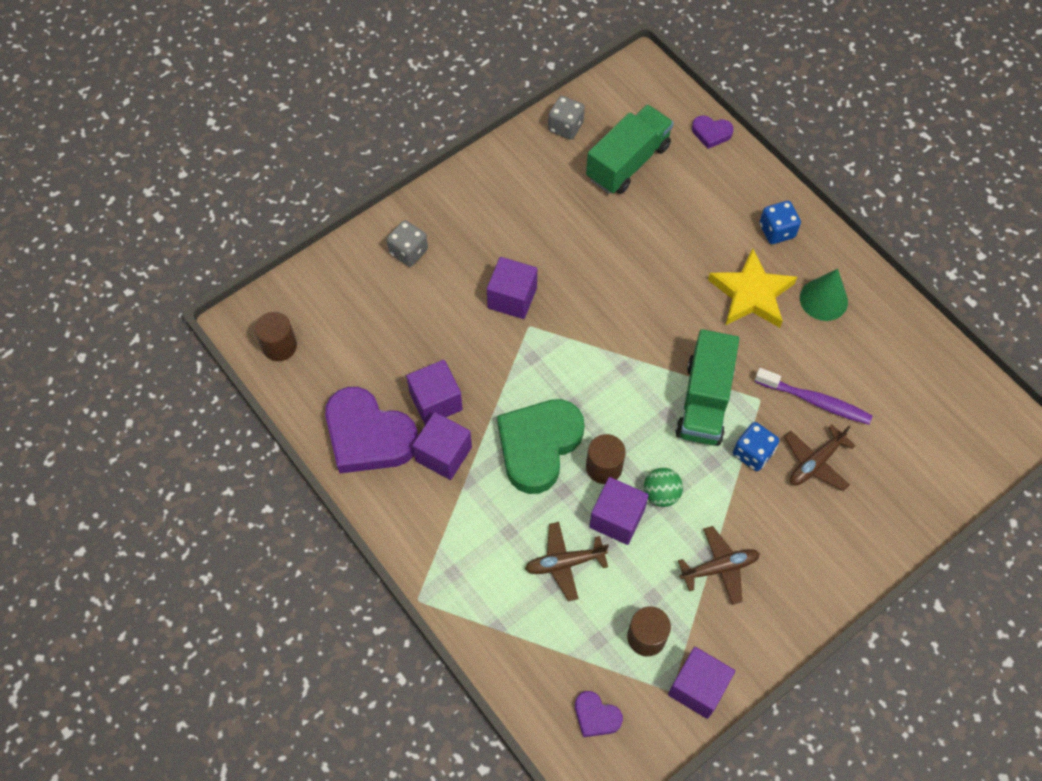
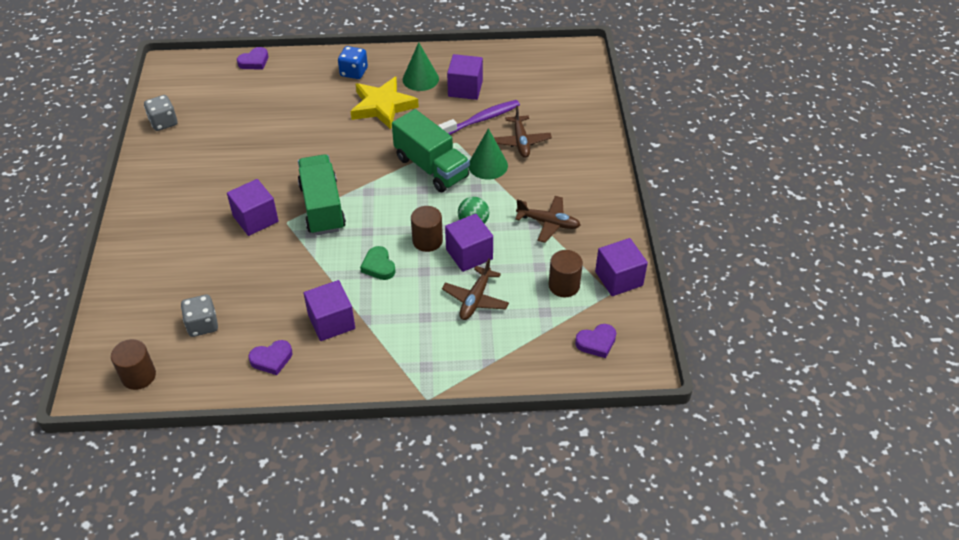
camera: 55 degrees left, 15 degrees down
purple heart [325,387,418,473] -> purple heart [249,340,292,375], size x0.46
grey dice [387,220,428,267] -> grey dice moved to [181,295,218,337]
purple cube [406,360,463,425] -> purple cube moved to [447,54,483,100]
green heart [497,399,584,494] -> green heart [360,246,396,280], size x0.46
green truck [586,105,674,194] -> green truck moved to [298,154,346,235]
brown plane [678,526,760,605] -> brown plane turned 90 degrees clockwise [515,196,580,243]
blue dice [733,422,779,471] -> green cone [468,128,508,180]

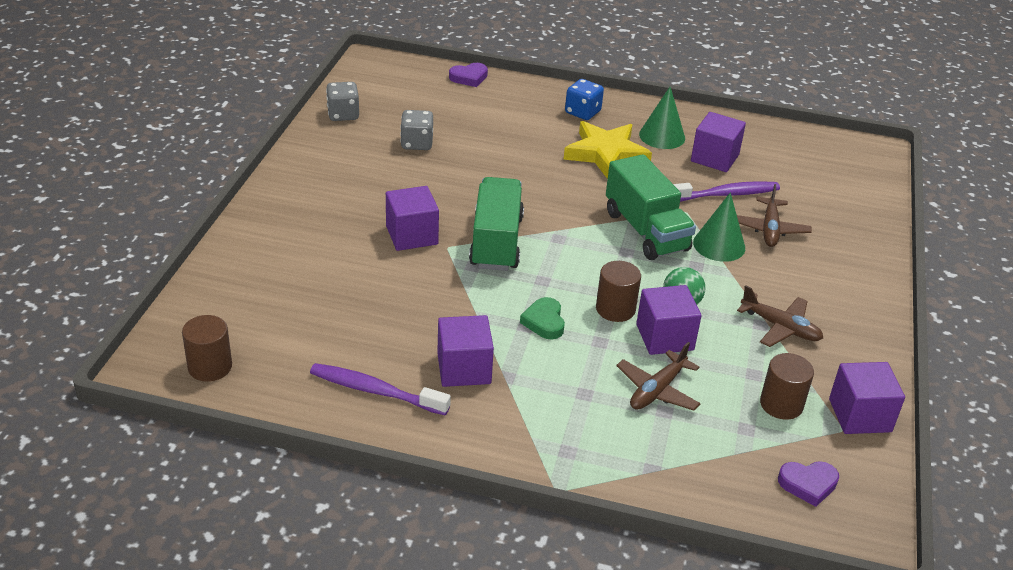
camera: 15 degrees right, 10 degrees down
grey dice [181,295,218,337] -> grey dice moved to [400,110,433,150]
purple heart [249,340,292,375] -> purple toothbrush [310,363,451,415]

